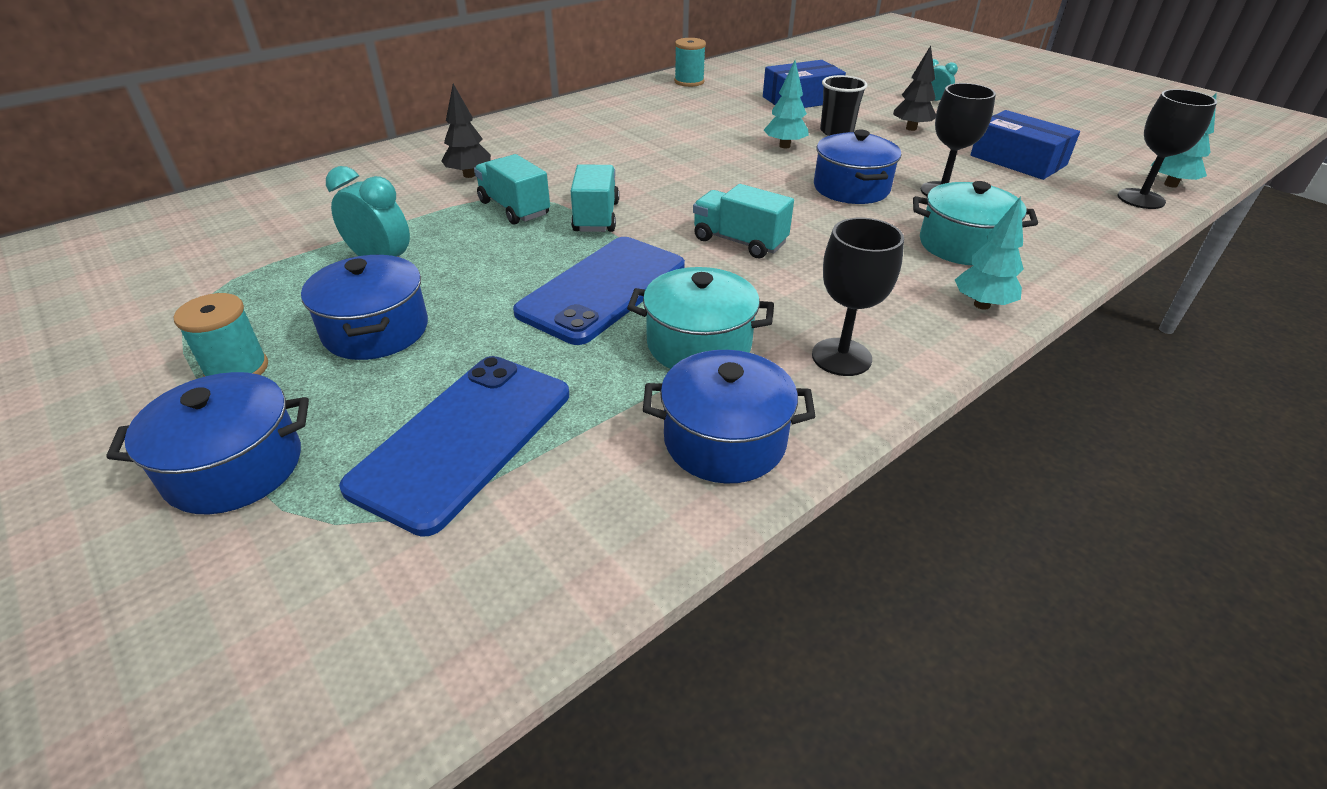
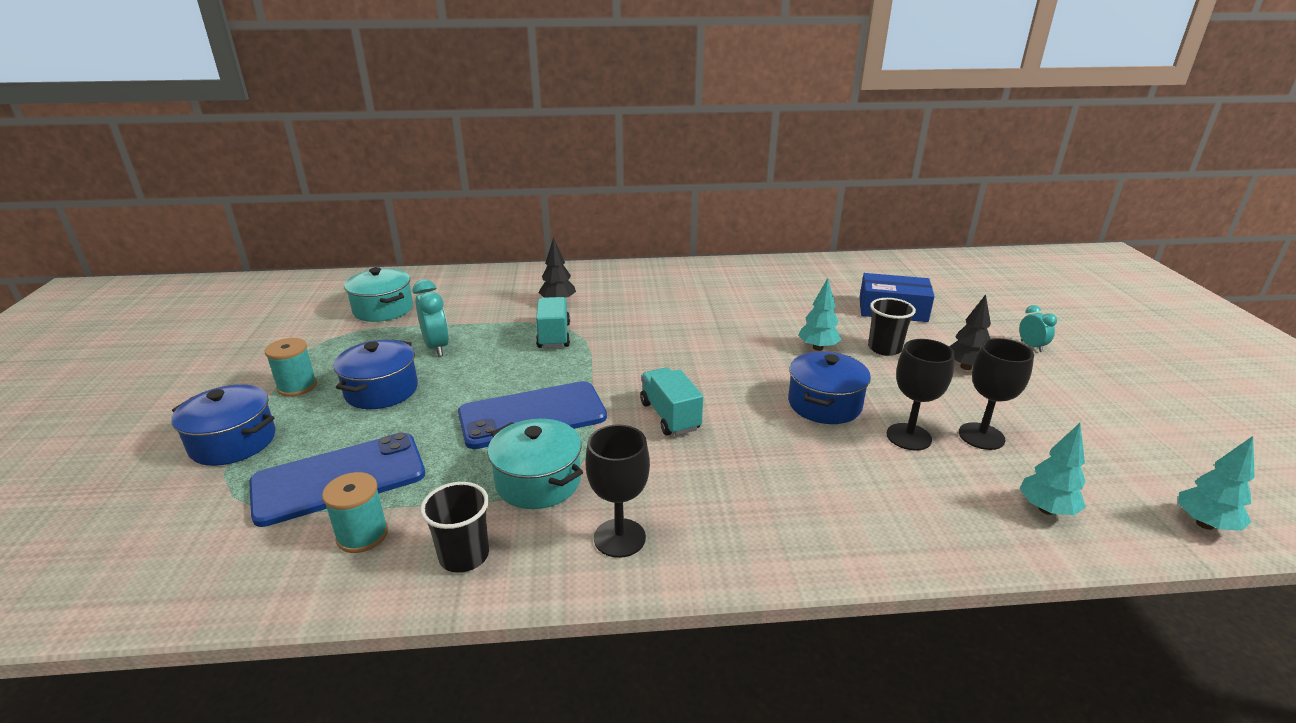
camera: 35 degrees right, 10 degrees down
turquoise truck [571,164,619,232] -> none
blue pot [643,350,816,484] -> black cup [420,482,489,573]
turquoise spool [674,38,706,87] -> turquoise spool moved to [322,472,388,553]
turquoise pot [913,181,1038,265] -> turquoise pot moved to [344,267,413,322]
turquoise tree [955,196,1024,310] -> turquoise tree moved to [1020,423,1086,515]
blue box [970,110,1080,180] -> none
black goblet [1117,89,1217,209] -> black goblet moved to [959,338,1034,450]

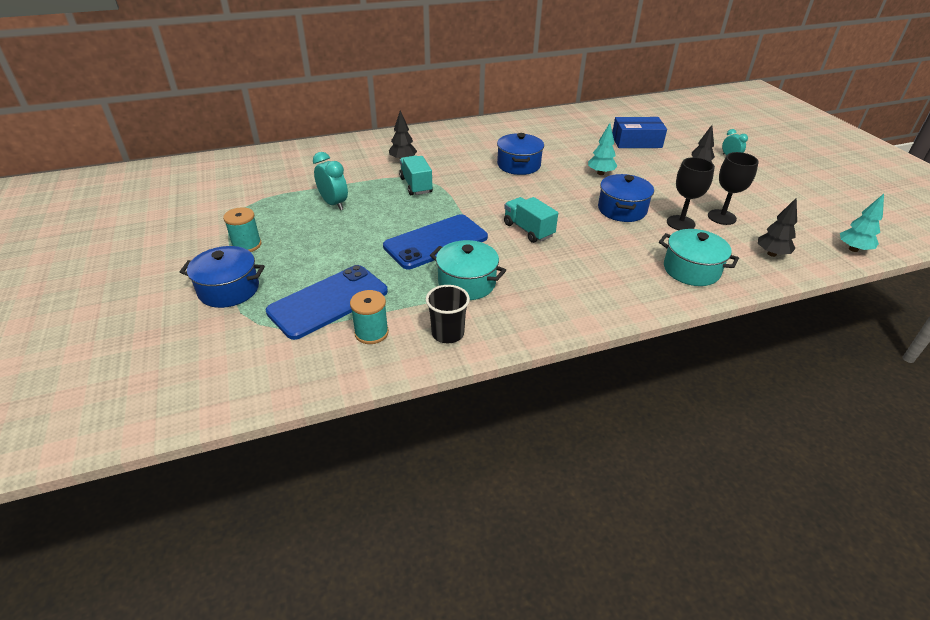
camera: 15 degrees left, 10 degrees up
blue pot [334,340,418,409] -> blue pot moved to [497,133,544,175]
turquoise pot [344,267,413,322] -> turquoise pot moved to [659,229,739,286]
black goblet [585,424,650,558] -> none
black cup [868,298,916,356] -> none
turquoise tree [1020,423,1086,515] -> black tree [758,197,797,257]

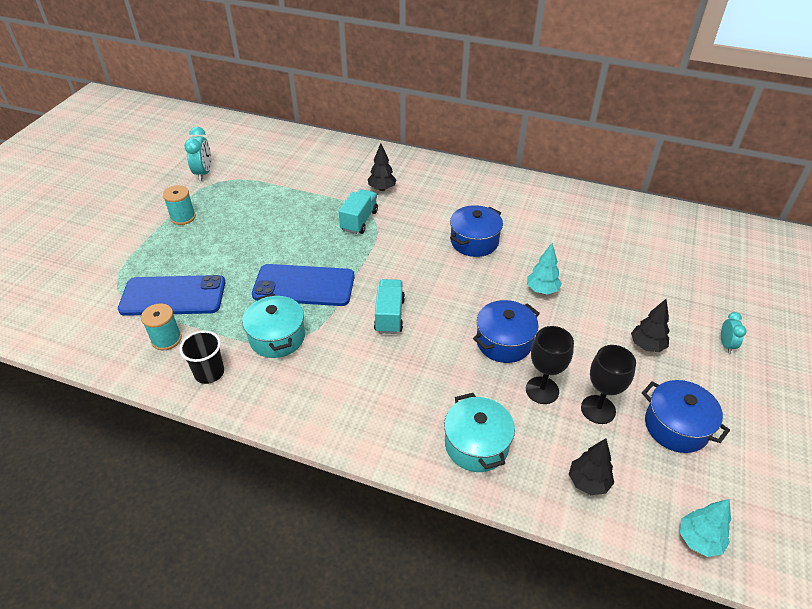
camera: 40 degrees right, 5 degrees up
blue pot [180,246,265,308] -> blue pot moved to [642,380,730,453]
turquoise clock [313,152,348,210] -> turquoise clock moved to [184,127,211,181]
blue box [612,117,667,148] -> none

